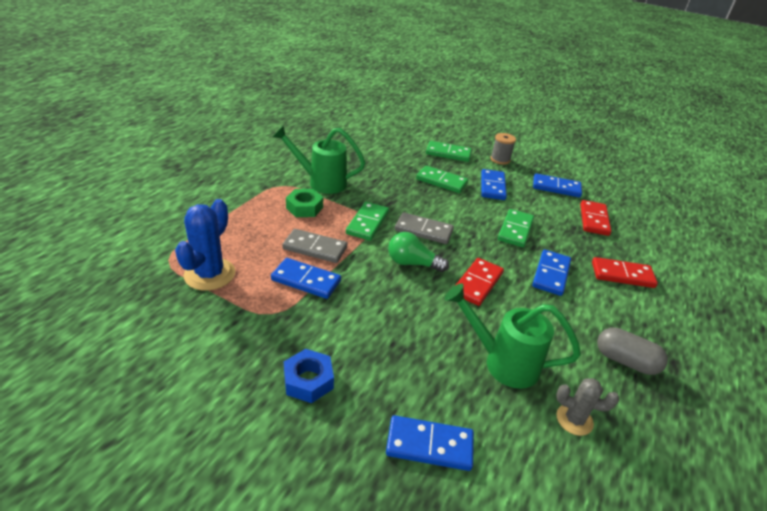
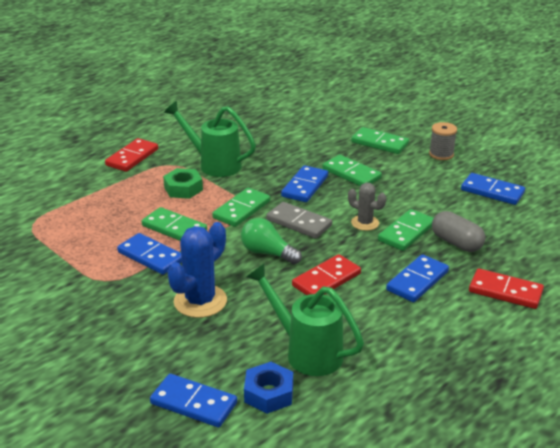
camera: 20 degrees right, 5 degrees down
blue cactus [175,199,235,291] -> blue cactus moved to [168,222,227,318]
grey domino [282,229,347,263] -> green domino [142,207,207,241]
blue nut [284,349,334,403] -> blue nut moved to [244,362,293,414]
blue domino [481,169,507,200] -> blue domino moved to [281,165,328,202]
grey cactus [556,378,619,436] -> grey cactus moved to [348,183,386,231]
red domino [580,200,611,236] -> red domino moved to [105,138,158,172]
grey capsule [597,327,668,375] -> grey capsule moved to [432,211,485,252]

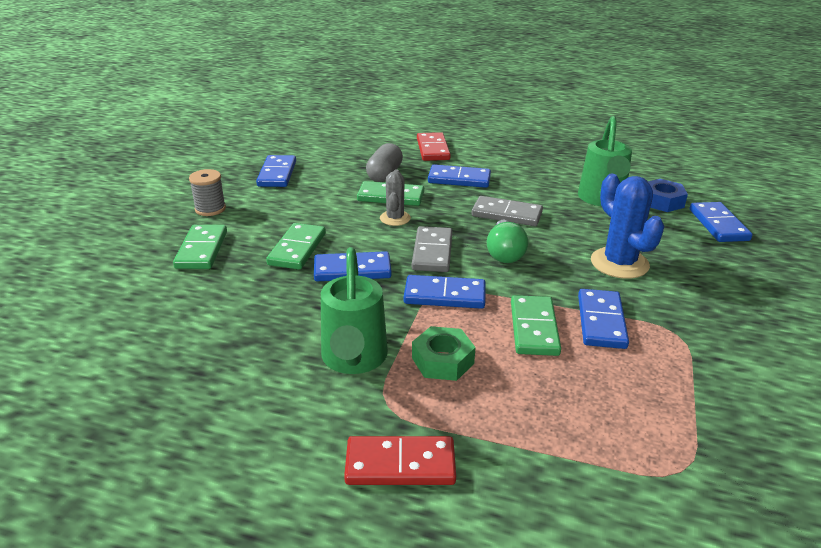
camera: 120 degrees left, 0 degrees up
blue cactus [168,222,227,318] -> blue cactus turned 60 degrees clockwise [591,174,664,279]
green domino [212,188,270,227] -> blue domino [404,275,486,309]
red domino [292,254,361,295] -> grey domino [471,196,543,226]

